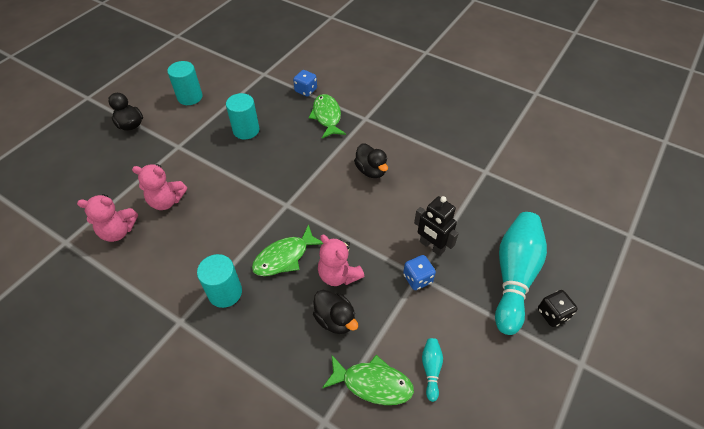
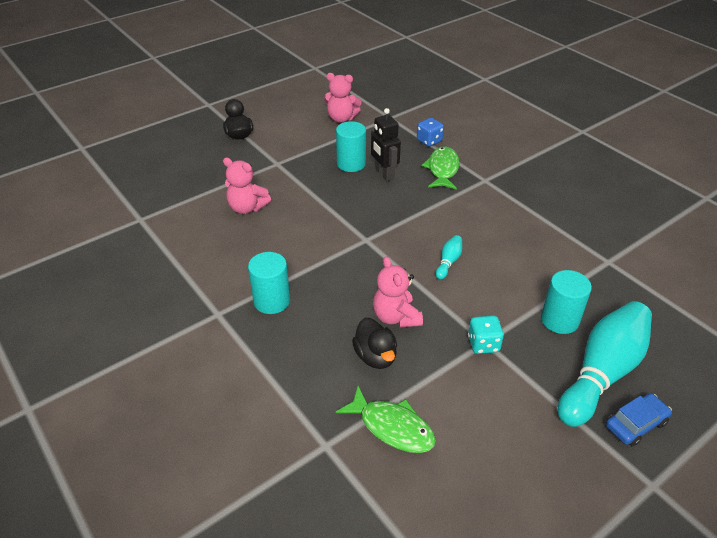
camera: 20 degrees right, 10 degrees down
pink teddy bear [77,194,138,242] -> pink teddy bear moved to [324,73,362,123]
turquoise cylinder [167,61,203,105] -> turquoise cylinder moved to [541,270,592,334]
green fish [252,224,323,276] -> none
black duck [354,143,388,178] -> none
blue dice [403,255,436,290] -> turquoise dice [468,315,504,354]
black robot [414,196,459,256] -> black robot moved to [371,108,401,181]
turquoise bowling pin [422,338,443,402] -> turquoise bowling pin moved to [436,235,462,279]
black dice [538,290,578,327] -> blue car [606,393,672,447]

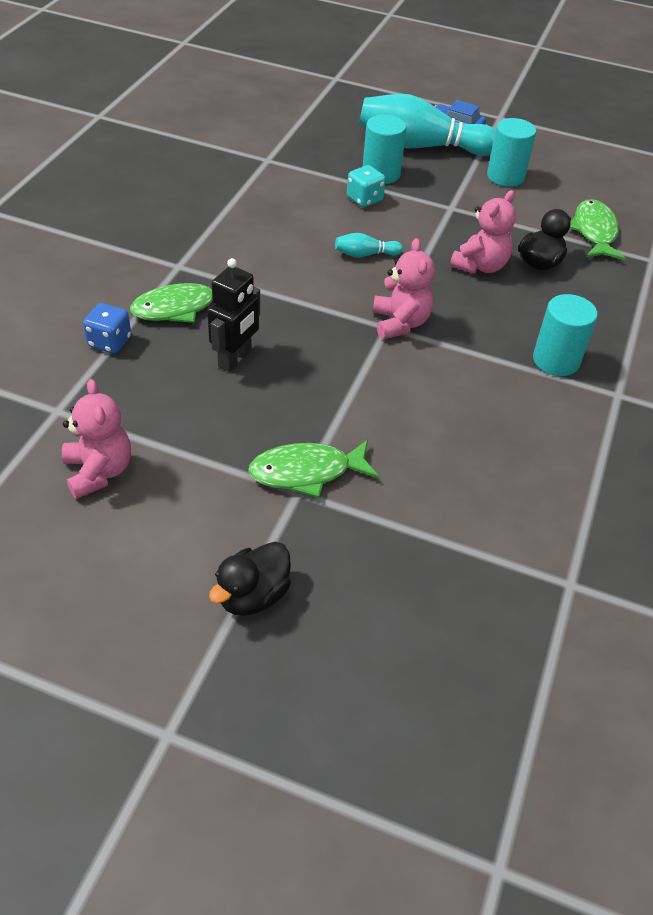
camera: 125 degrees left, 5 degrees up
pink teddy bear [223,157,271,214] -> pink teddy bear moved to [373,238,435,339]
turquoise cylinder [336,121,366,172] -> turquoise cylinder moved to [487,118,536,187]
turquoise dice [468,315,504,354] -> turquoise dice moved to [347,165,386,207]
none -> green fish [248,440,379,498]

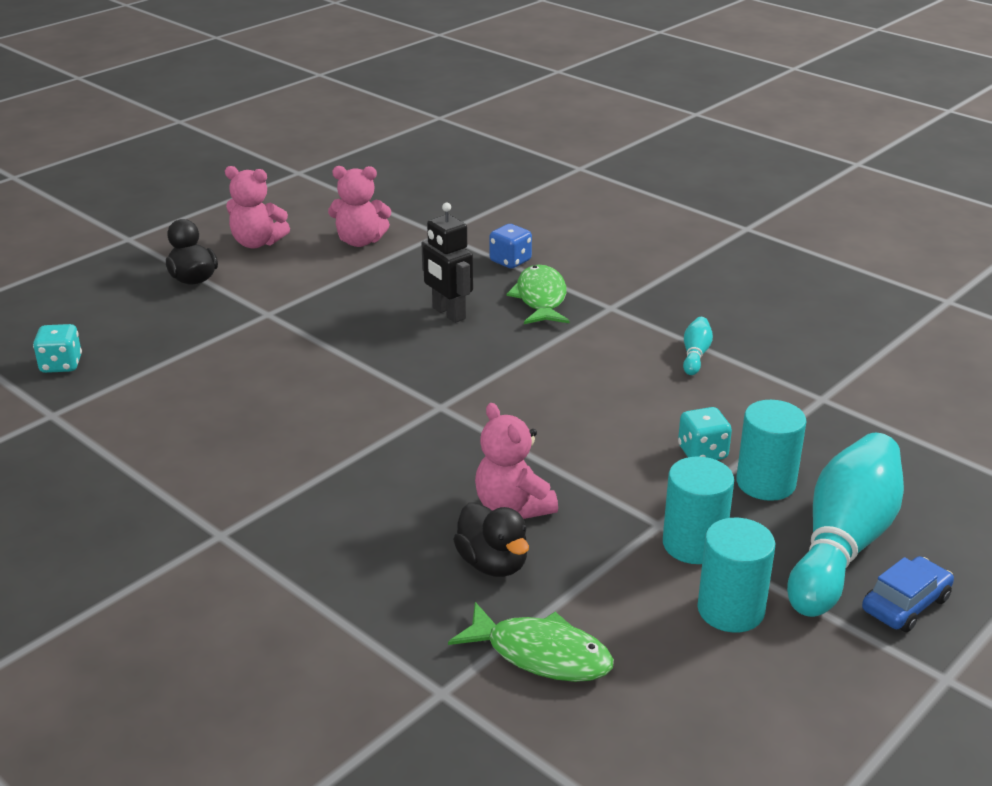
camera: 115 degrees right, 15 degrees down
green fish [248,440,379,498] -> none
turquoise bowling pin [335,233,403,257] -> turquoise bowling pin moved to [683,317,713,375]
pink teddy bear [373,238,435,339] -> pink teddy bear moved to [225,166,290,249]
turquoise cylinder [533,294,598,376] -> turquoise cylinder moved to [663,457,734,564]
none -> turquoise dice [33,324,82,373]

